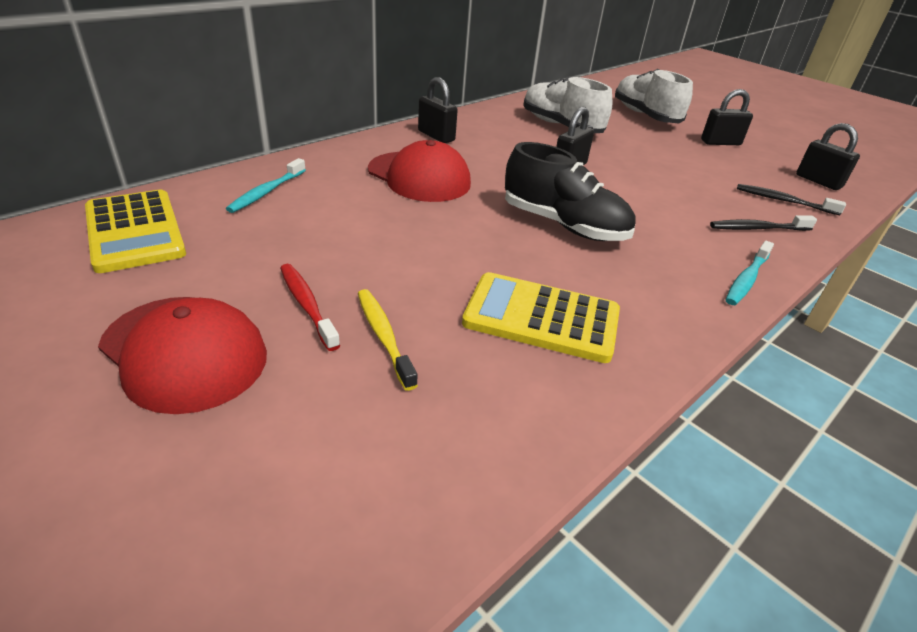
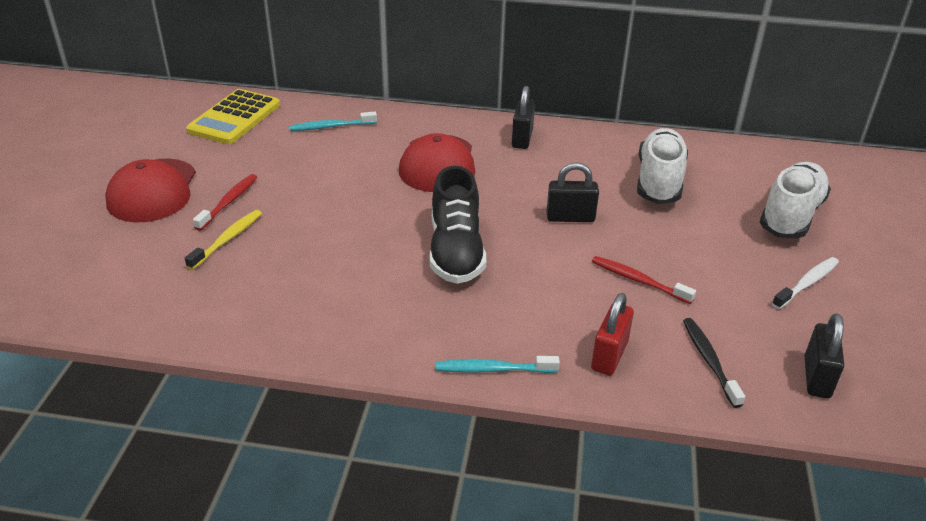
camera: 55 degrees right, 0 degrees up
yellow calculator [462,272,620,363] -> none
black padlock [701,89,753,145] -> white toothbrush [772,257,839,309]
black toothbrush [710,215,817,231] -> red padlock [591,293,634,376]
none -> red toothbrush [592,256,696,304]

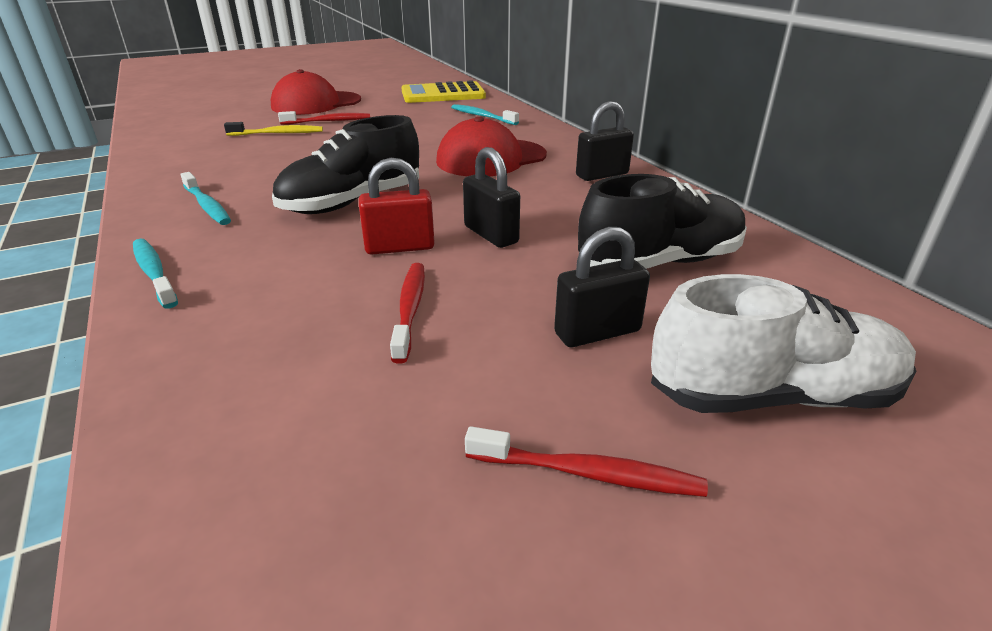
camera: 55 degrees right, 5 degrees down
red padlock [591,293,634,376] -> red padlock moved to [359,158,435,255]
white shoe [637,128,688,204] -> black shoe [578,174,747,269]
black toothbrush [683,318,745,408] -> none
white toothbrush [772,257,839,309] -> red toothbrush [465,427,708,497]
black padlock [805,313,844,398] -> black padlock moved to [554,227,650,347]
none -> turquoise toothbrush [180,172,231,225]

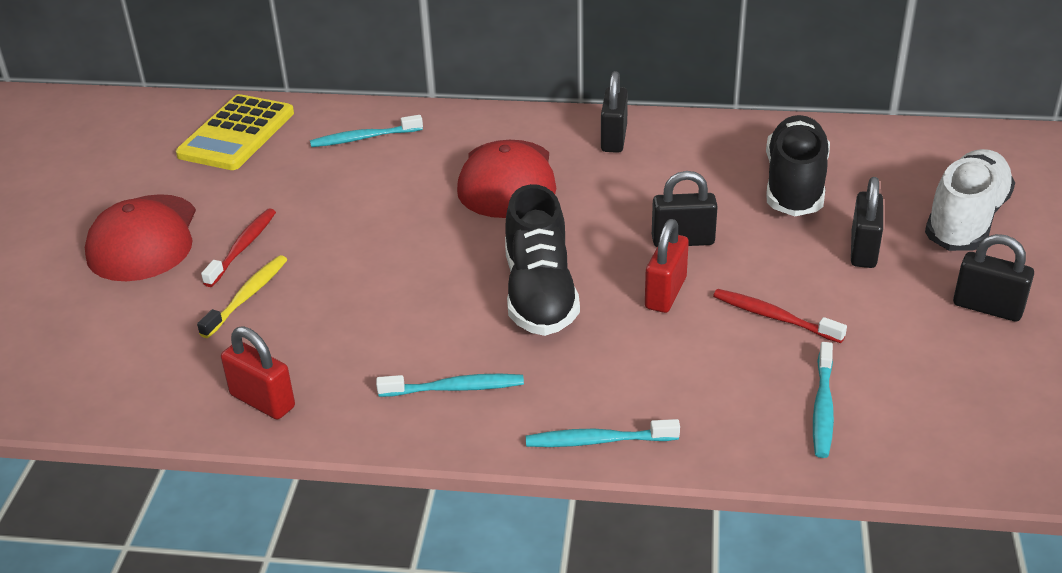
camera: 55 degrees left, 5 degrees up
red toothbrush [465,427,708,497] -> black padlock [953,234,1034,322]
none -> red padlock [221,326,295,420]
none -> turquoise toothbrush [813,342,834,458]

